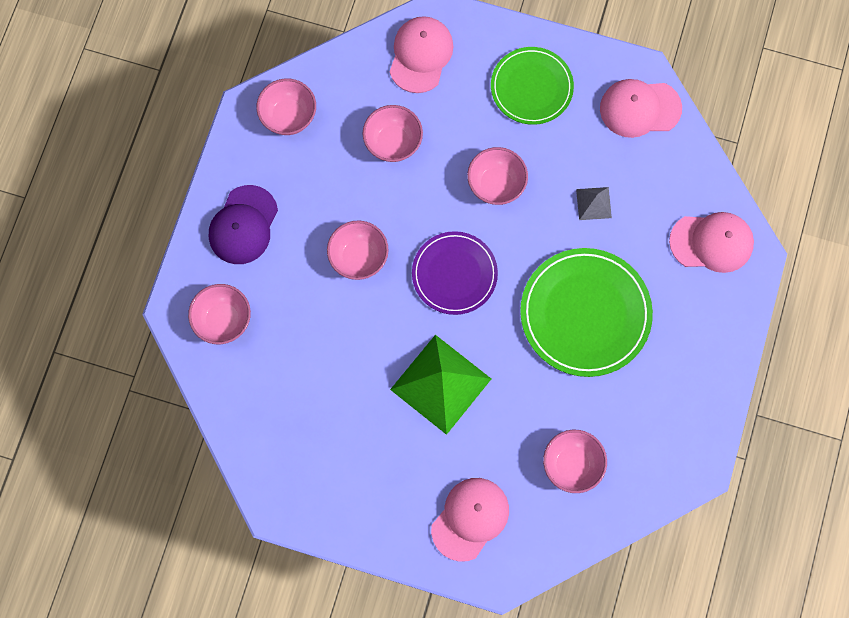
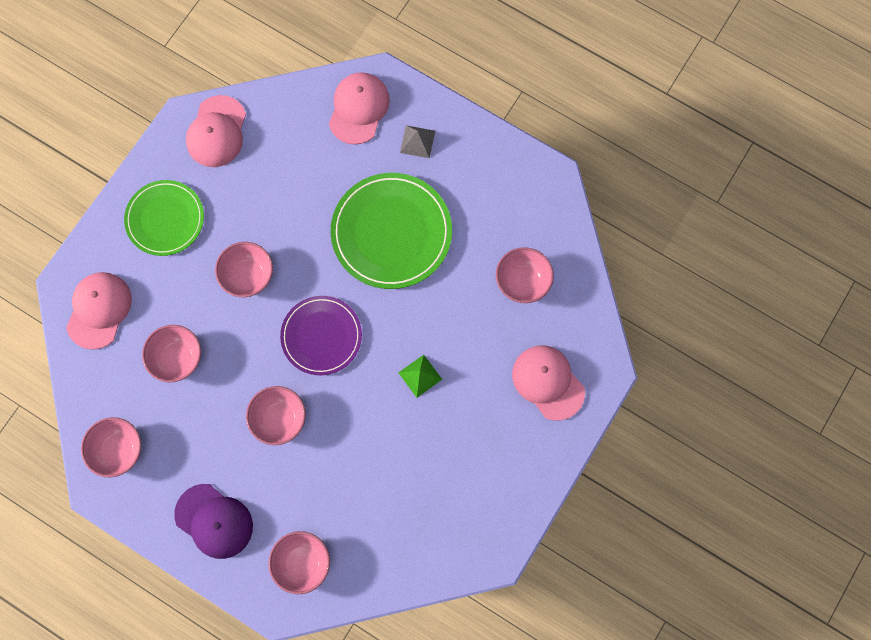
camera: 75 degrees left, 0 degrees up
pink cap [389,16,453,93] -> pink cap turned 75 degrees clockwise [66,272,132,350]
green pyramid [390,335,491,435] -> green pyramid [399,355,442,398], size x0.47
grey pyramid [576,187,612,220] -> grey pyramid moved to [400,125,435,158]

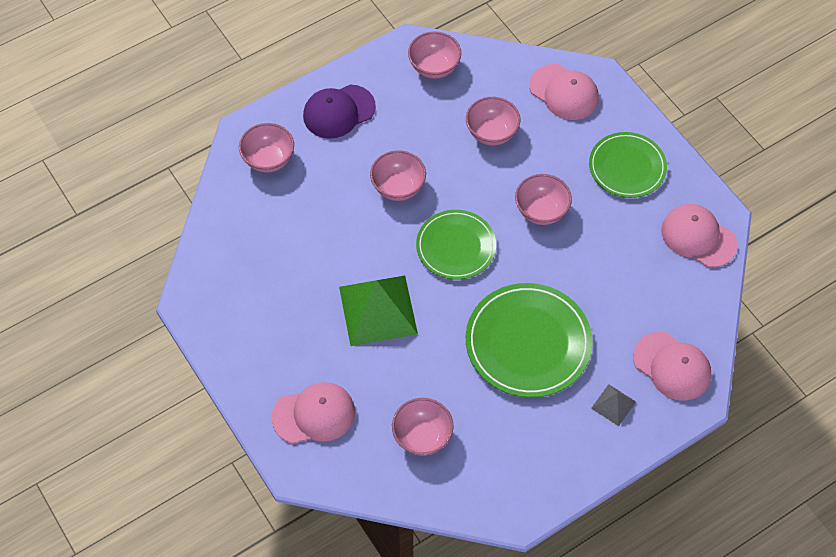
camera: 115 degrees right, 15 degrees down
purple plate [280,296,362,375] -> green plate [416,210,496,280]
green pyramid [399,355,442,398] -> green pyramid [339,276,418,346], size x2.14

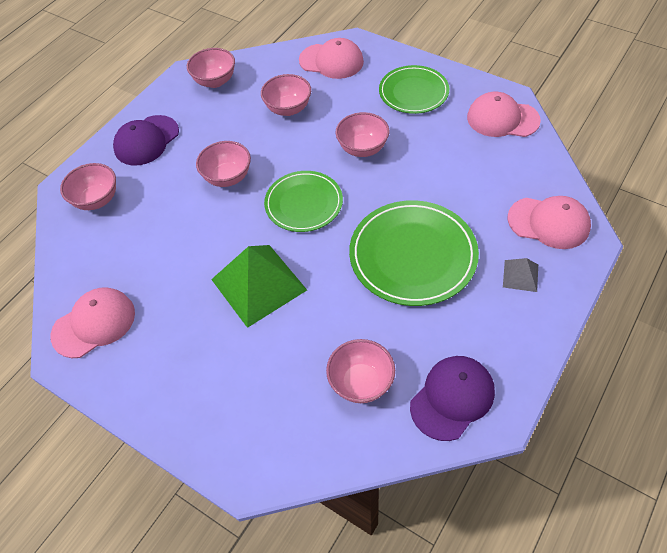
camera: 20 degrees left, 5 degrees down
pink cap [271,382,355,444] -> pink cap moved to [51,287,135,358]
none -> purple cap [410,356,495,441]

